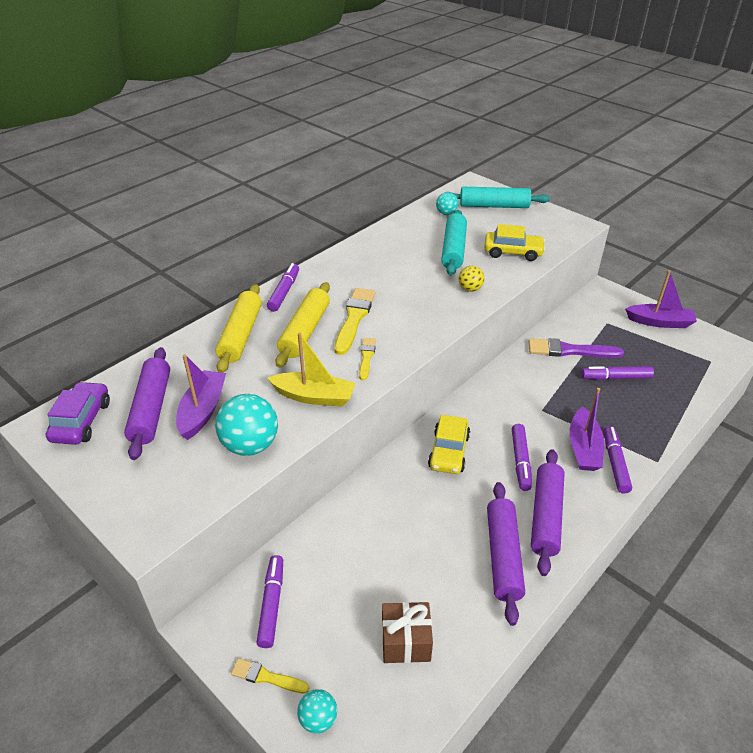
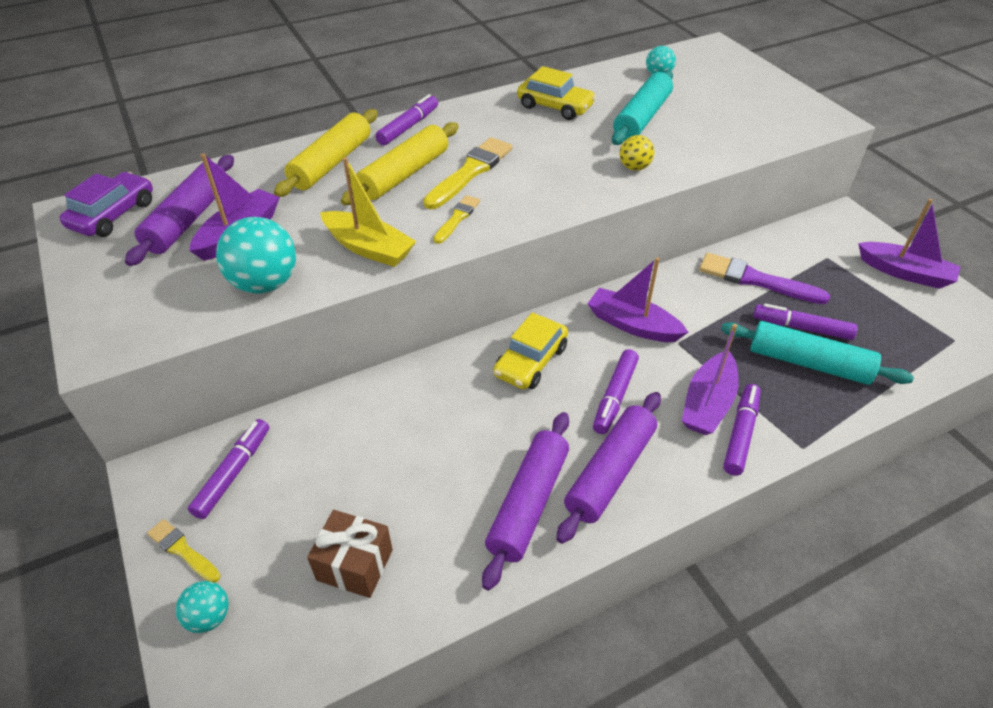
camera: 20 degrees right, 5 degrees up
turquoise rolling pin [450,187,550,208] -> turquoise rolling pin moved to [721,321,914,385]
yellow car [484,224,545,261] -> yellow car moved to [517,66,596,120]
none -> purple boat [587,257,688,342]

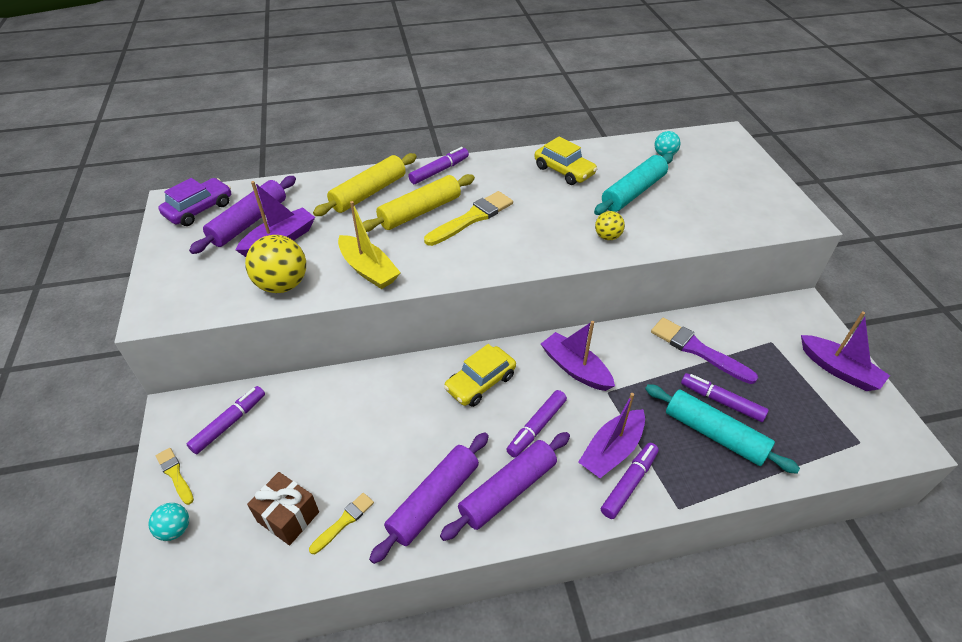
camera: 15 degrees right, 0 degrees up
turquoise ball [216,217,296,294] -> yellow ball [245,235,306,293]
yellow brush [433,195,480,244] -> yellow brush moved to [309,493,374,554]

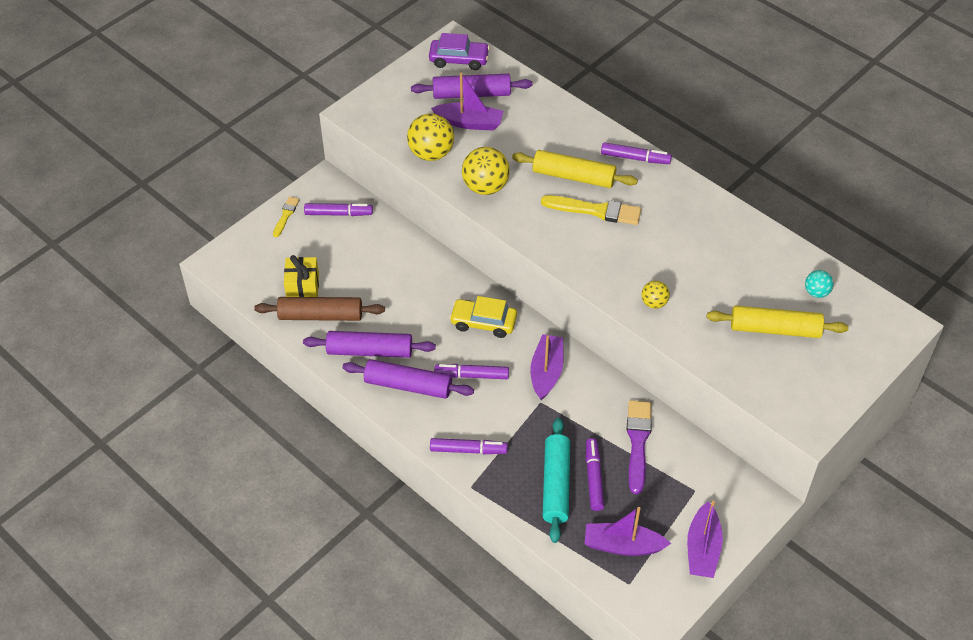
camera: 55 degrees right, 5 degrees up
turquoise ball [148,503,189,541] -> none
brown gift [247,472,319,545] -> yellow gift [284,255,319,297]
yellow brush [309,493,374,554] -> brown rolling pin [254,297,385,321]
yellow rolling pin [313,153,417,216] -> yellow rolling pin moved to [707,305,848,338]
yellow boat [338,201,401,289] -> yellow ball [462,147,510,195]
yellow car [534,137,597,185] -> none
purple boat [579,393,645,478] -> purple boat moved to [584,507,671,556]
turquoise rolling pin [594,153,673,215] -> none

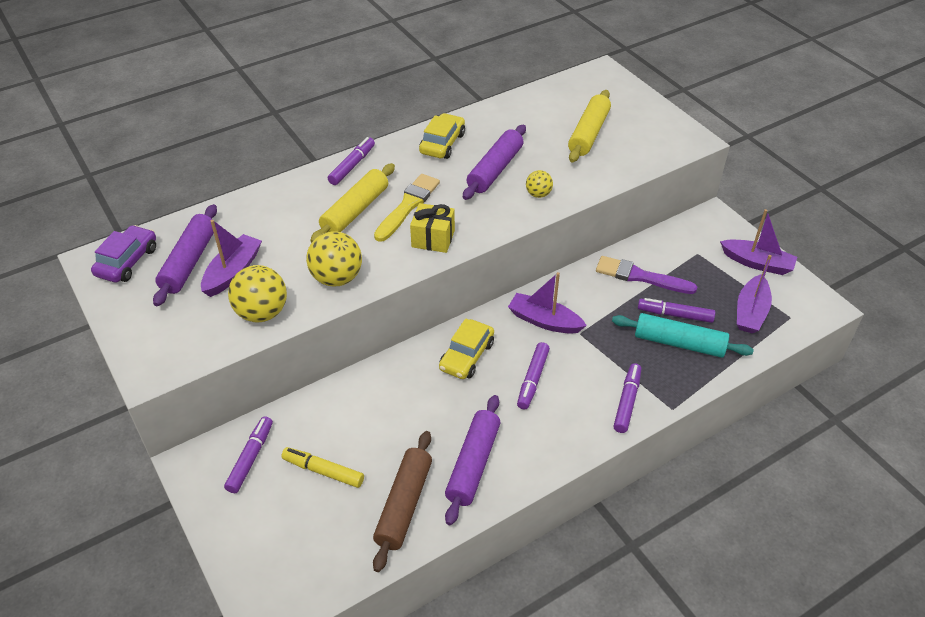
camera: 75 degrees left, 5 degrees down
yellow brush [273,197,299,237] -> none
yellow gift [284,255,319,297] -> yellow gift moved to [410,203,455,253]
purple rolling pin [342,359,474,399] -> purple rolling pin moved to [463,125,526,200]
turquoise ball [805,270,834,298] -> none
none -> yellow marker [281,447,364,488]
none -> yellow car [419,113,465,159]

